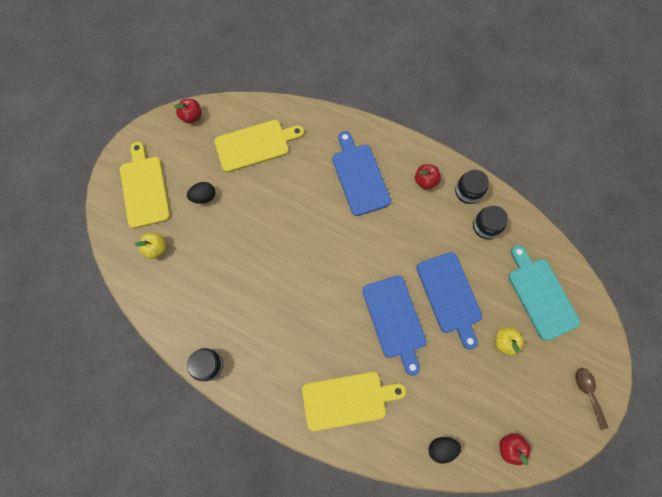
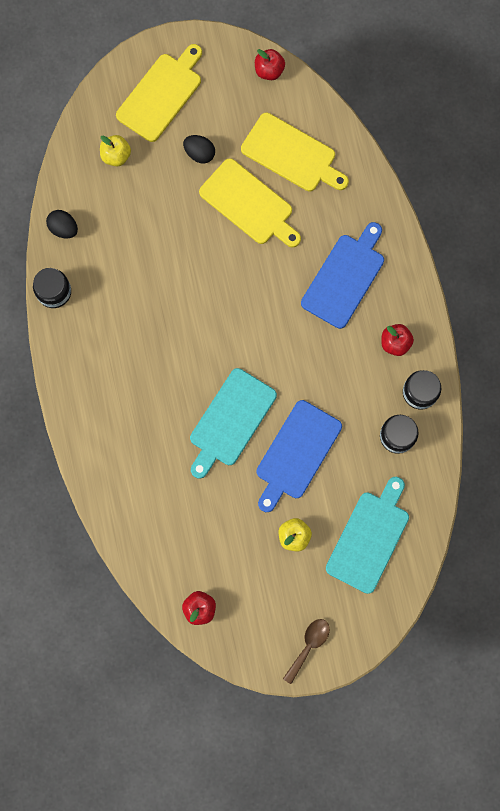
camera: 50 degrees right, 5 degrees up
yellow cutting board [302,372,406,431] -> yellow cutting board moved to [199,158,301,247]
blue cutting board [362,275,426,376] -> turquoise cutting board [190,368,277,479]
black egg [428,437,461,464] -> black egg moved to [46,210,78,239]

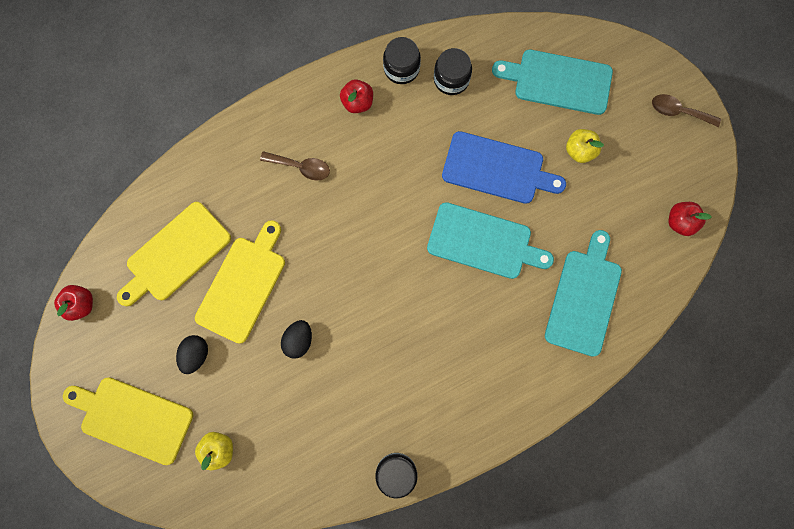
camera: 105 degrees left, 0 degrees up
black egg [46,210,78,239] -> black egg moved to [281,320,312,359]
yellow cutting board [241,113,349,191] -> yellow cutting board turned 150 degrees counterclockwise [117,202,231,306]
blue cutting board [301,222,384,329] -> brown spoon [260,151,330,180]
none -> turquoise cutting board [545,230,622,357]

